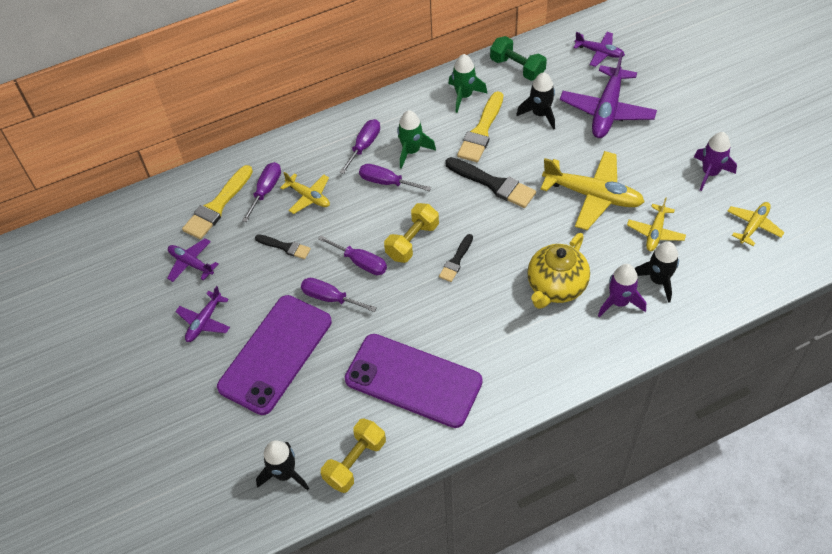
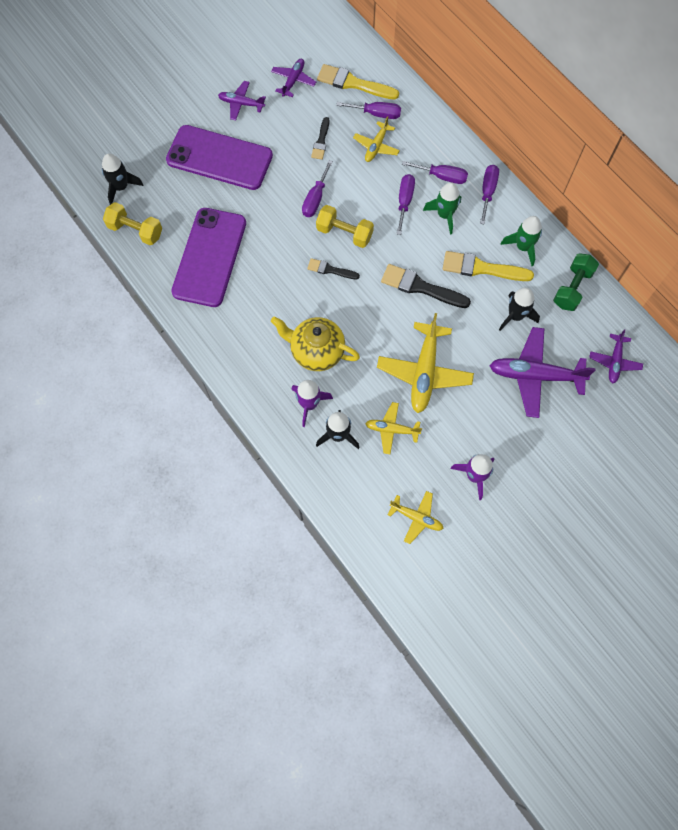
camera: 75 degrees right, 15 degrees up
purple screwdriver [301,278,377,312] -> purple screwdriver moved to [480,165,499,224]
black brush [445,157,536,208] -> black brush turned 90 degrees clockwise [381,264,471,308]

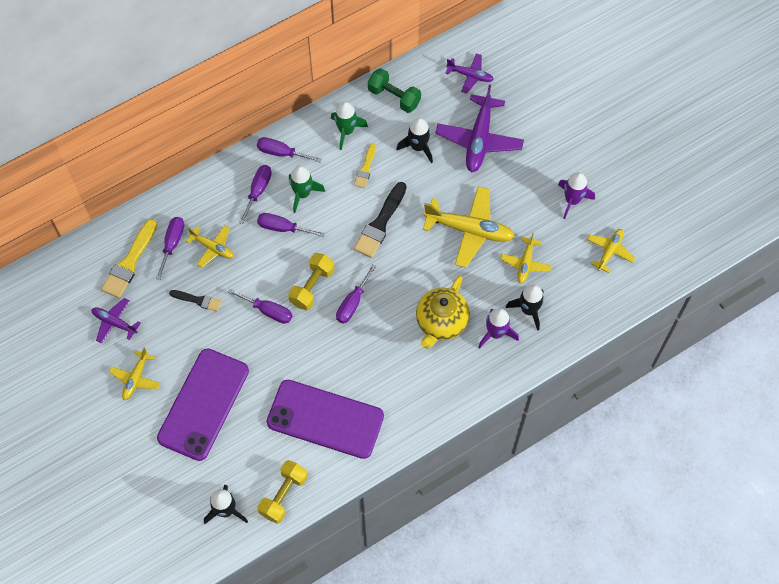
camera: 85 degrees left, 5 degrees down
purple plane [218,81,266,120] -> yellow plane [109,348,160,400]
black brush [307,258,360,279] -> purple screwdriver [336,264,376,324]
yellow brush [443,251,534,281] -> yellow brush [354,144,376,188], size x0.58

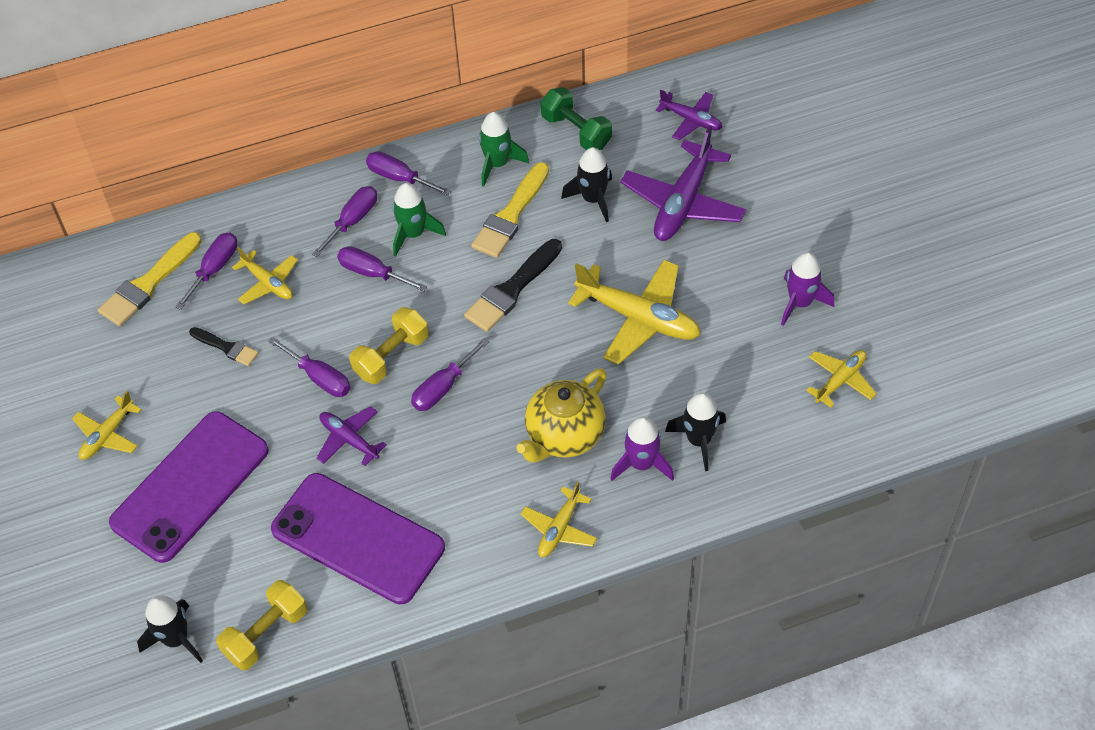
camera: 15 degrees right, 10 degrees down
purple plane [92,298,141,343] -> purple plane moved to [317,406,387,466]
yellow brush [354,144,376,188] -> yellow brush [471,162,549,258], size x1.72
yellow plane [500,233,552,284] -> yellow plane moved to [520,481,597,557]

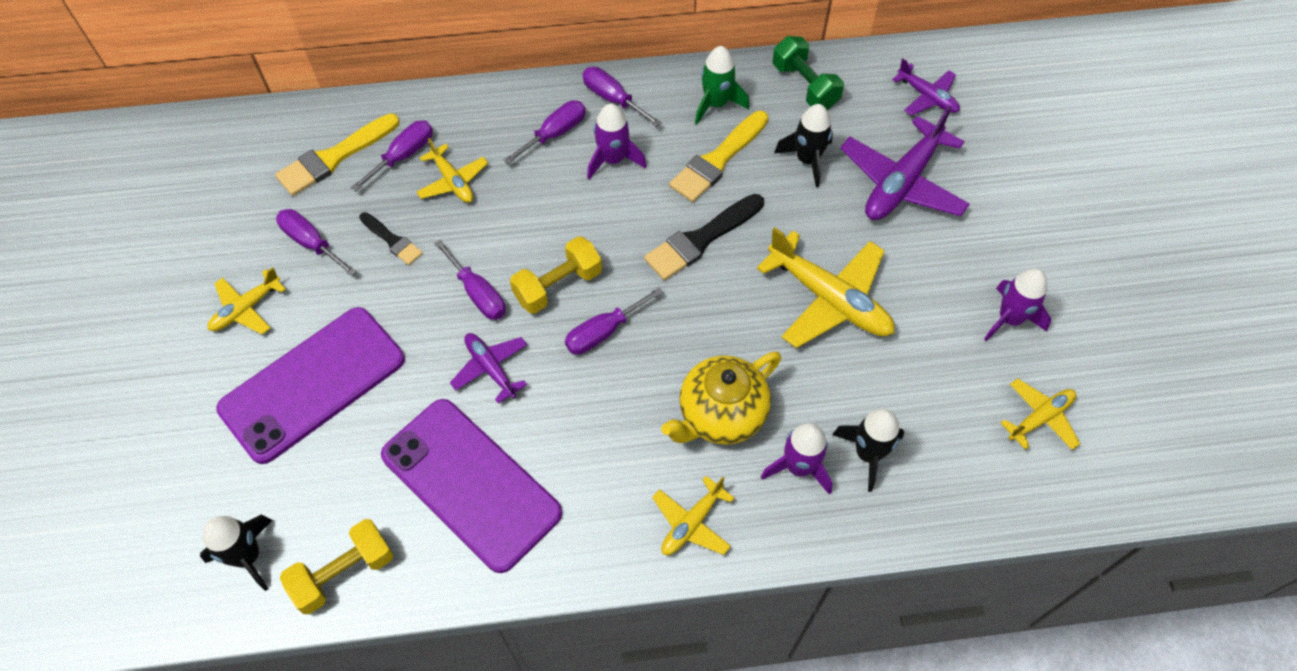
camera: 10 degrees right, 5 degrees up
purple screwdriver [337,246,427,291] -> purple screwdriver moved to [276,209,357,276]
green rocket [392,183,446,257] -> purple rocket [587,103,646,180]

